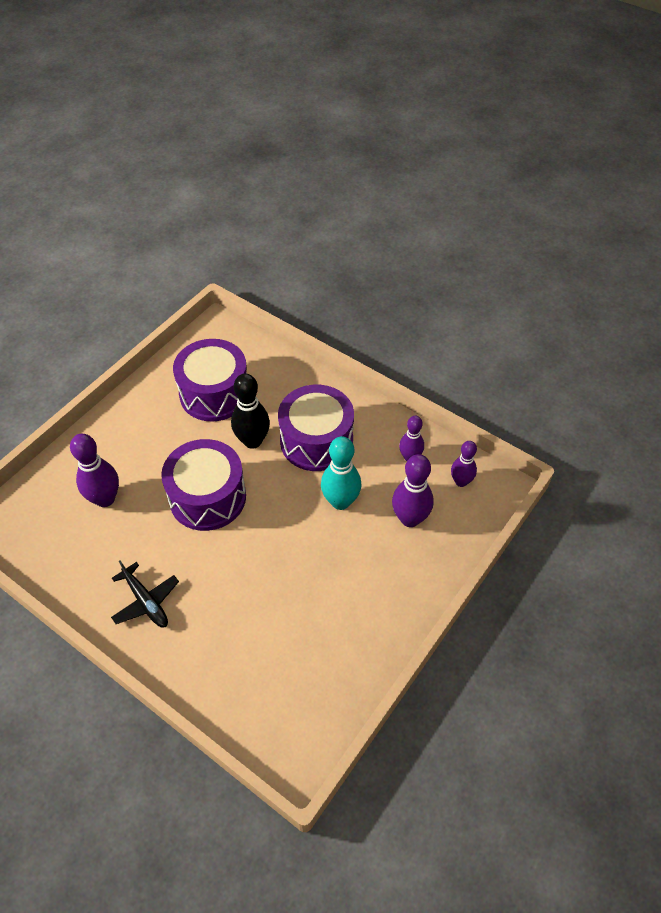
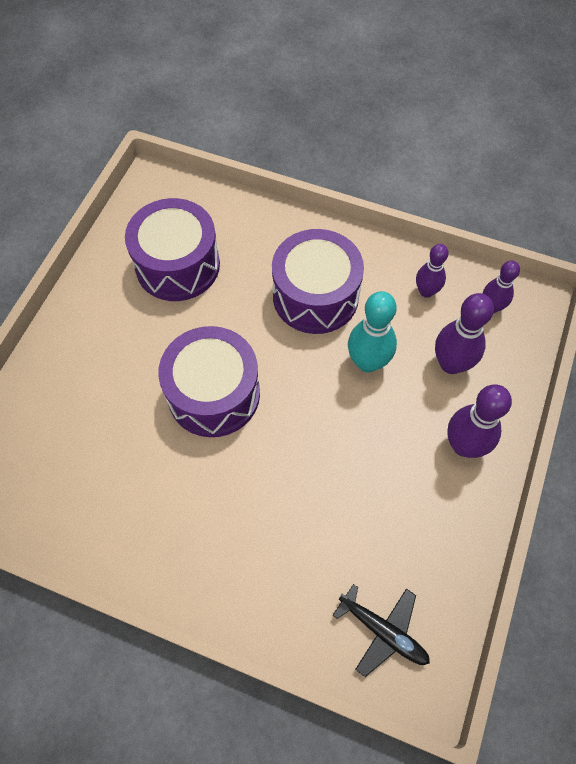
camera: 15 degrees left, 10 degrees up
purple bowling pin [70,434,119,507] -> purple bowling pin moved to [447,384,512,458]
black plane [111,561,179,627] -> black plane moved to [333,584,430,677]
black bowling pin [231,373,270,449] -> none

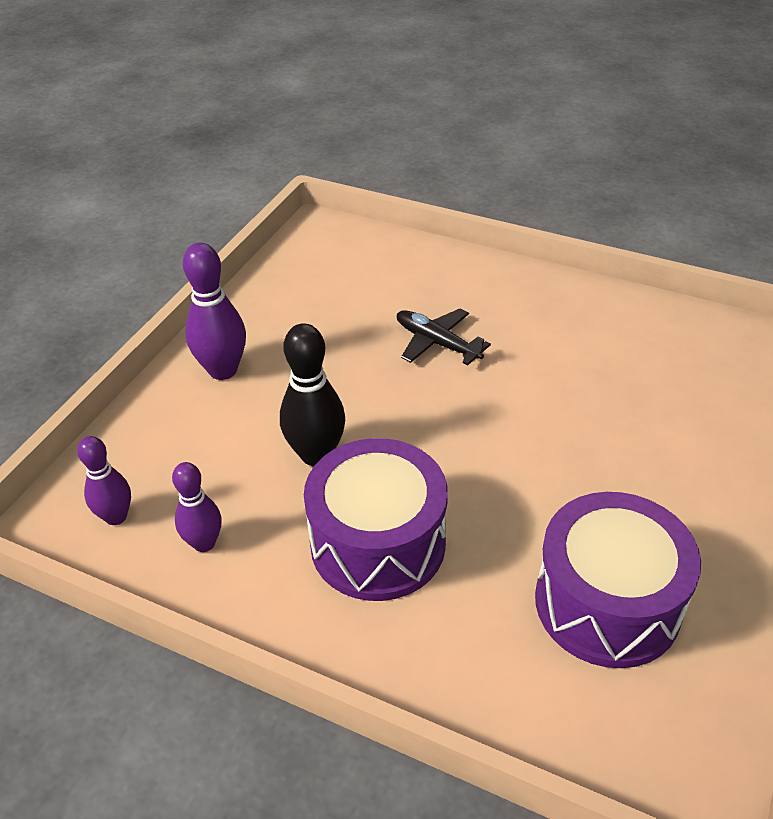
camera: 175 degrees left, 20 degrees down
purple drum [158,326,260,437] -> none
black plane [333,584,430,677] -> black plane moved to [397,308,491,366]
turquoise bowling pin [348,291,397,373] -> black bowling pin [280,323,345,466]
purple bowling pin [435,293,494,374] -> none

